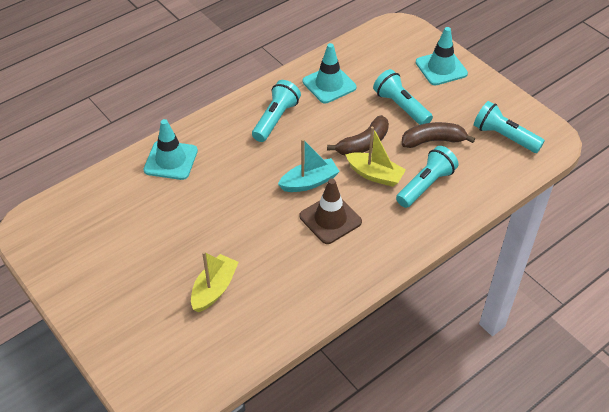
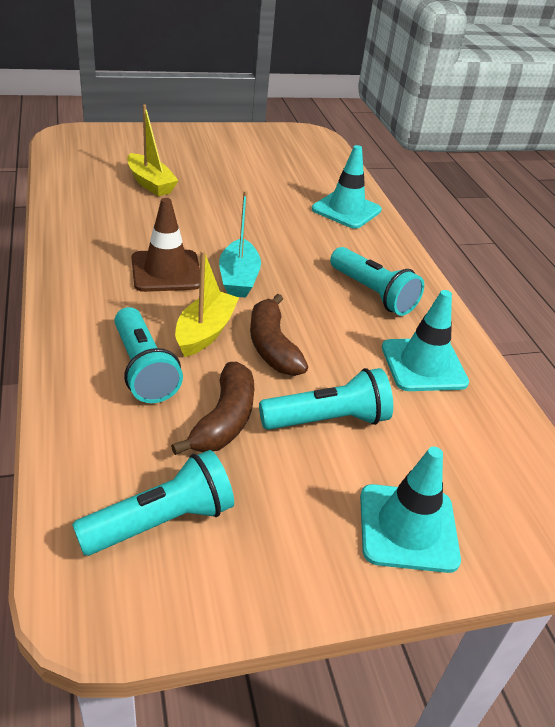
camera: 110 degrees right, 10 degrees down
yellow boat [345,127,406,187] -> yellow boat turned 150 degrees clockwise [175,250,239,357]

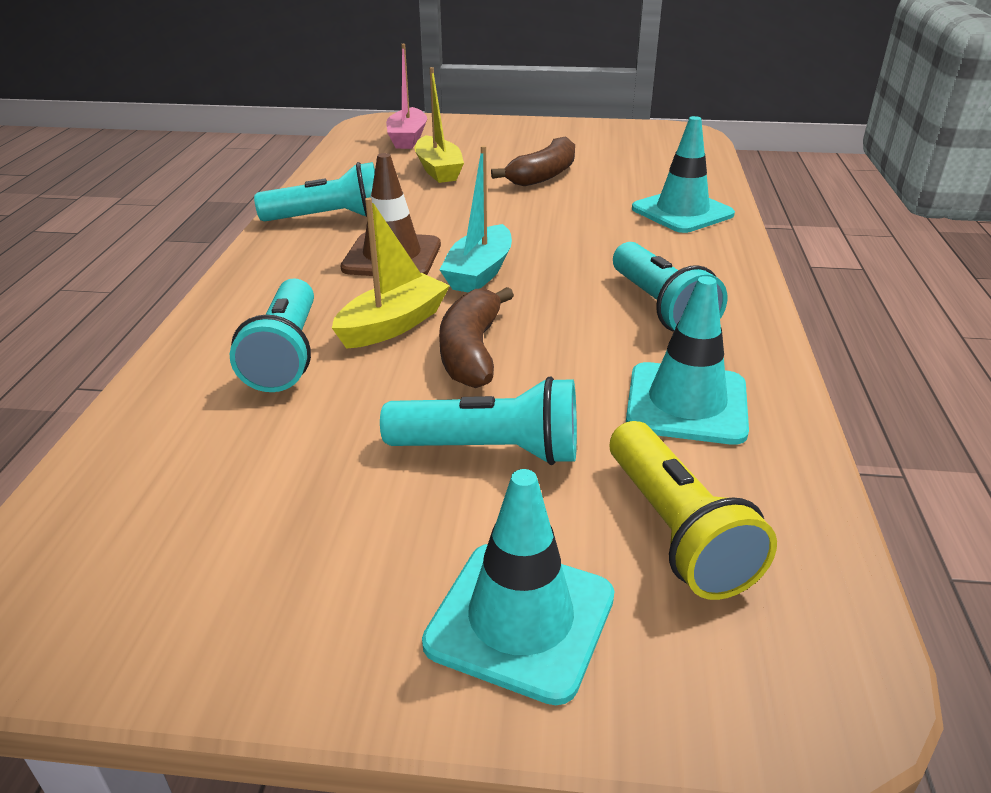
camera: 25 degrees right, 5 degrees down
turquoise flashlight [72,450,234,556] -> turquoise flashlight moved to [254,162,375,222]
brown banana [171,362,254,455] -> brown banana moved to [491,136,575,186]
none -> pink boat [386,44,427,149]
none -> yellow flashlight [610,421,777,600]

